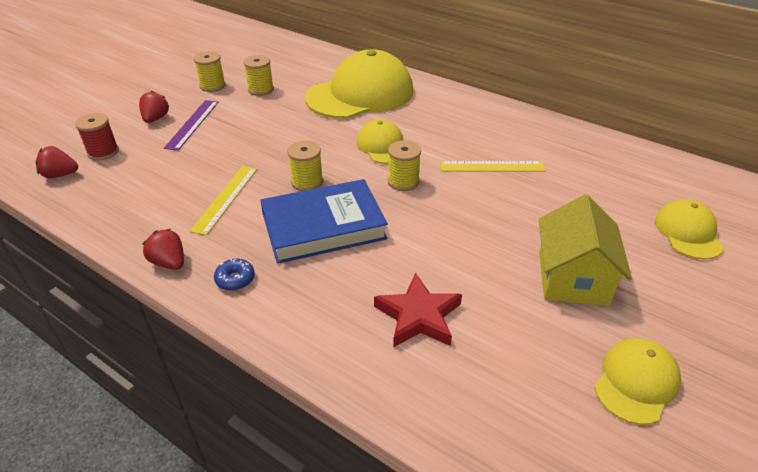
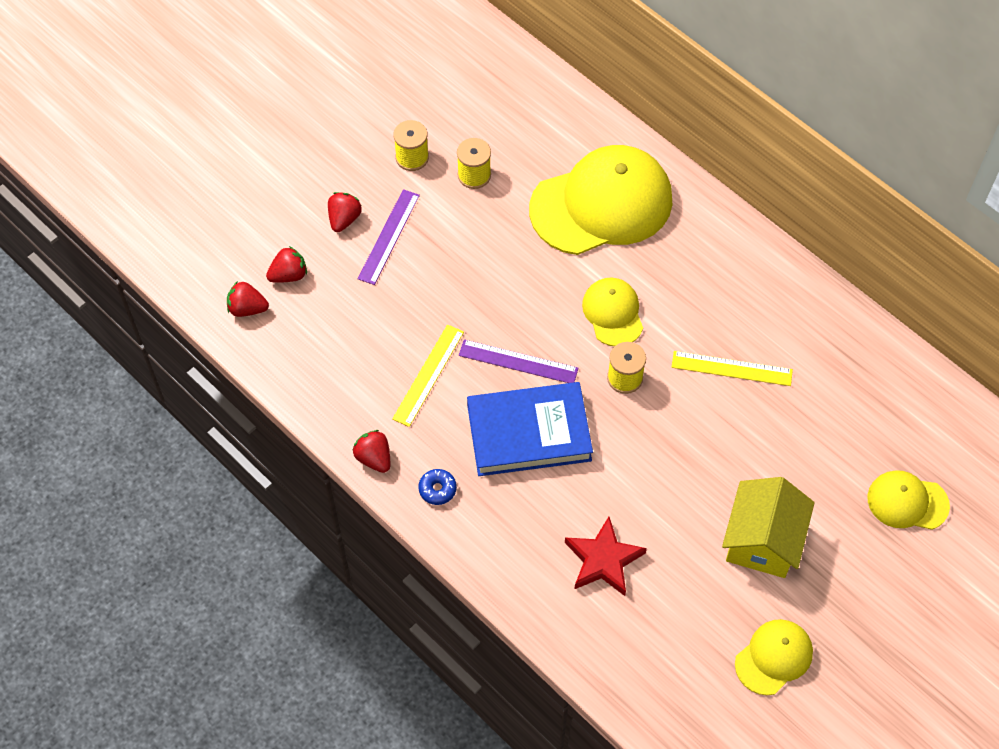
camera: 10 degrees right, 20 degrees up
red spool [75,113,119,160] -> red strawberry [266,246,307,283]
yellow spool [287,141,323,191] -> purple ruler [459,339,579,383]
yellow cap [655,199,724,260] -> yellow cap turned 90 degrees counterclockwise [867,470,950,530]

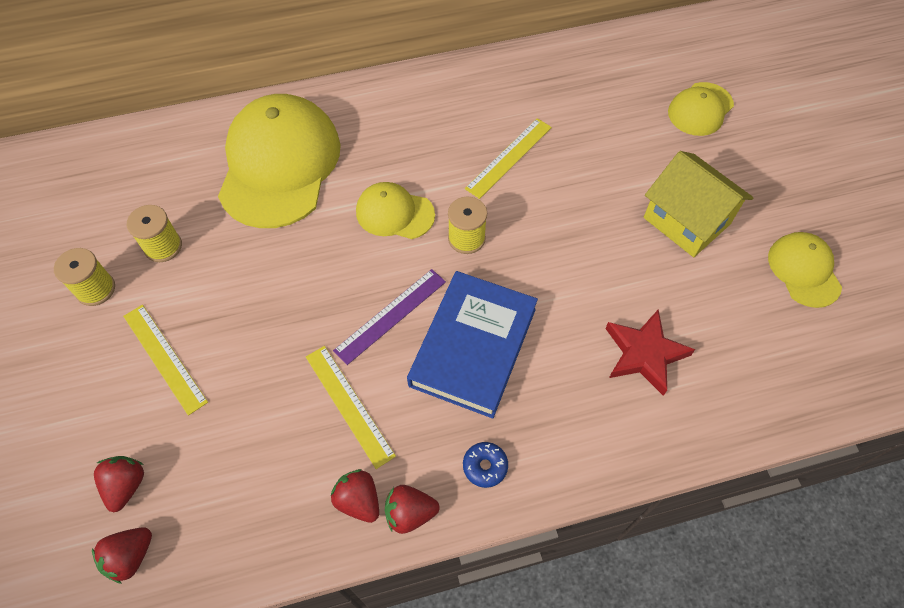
camera: 60 degrees left, 0 degrees up
red strawberry [328,192,362,232] -> red strawberry moved to [331,469,379,523]
purple ruler [358,189,420,285] -> yellow ruler [123,305,208,416]

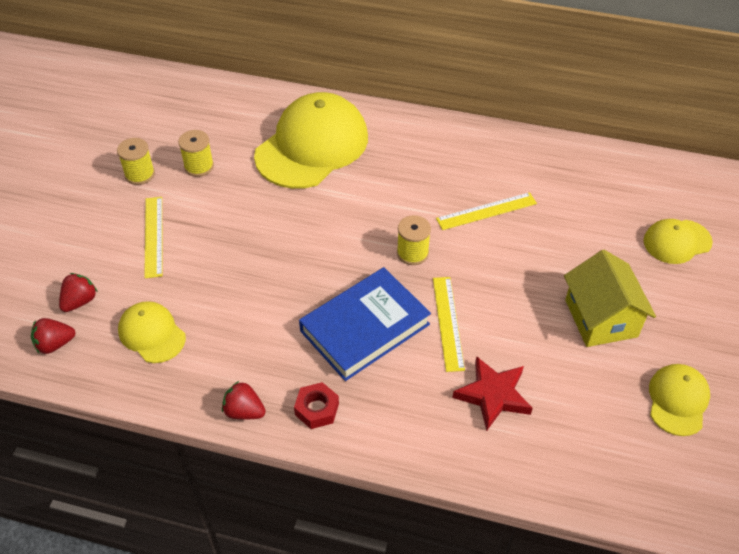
camera: 30 degrees right, 10 degrees down
yellow ruler [306,346,396,469] -> yellow ruler moved to [433,277,465,372]
red strawberry [331,469,379,523] -> none
purple ruler [333,269,446,365] -> none
yellow cap [356,182,435,239] -> yellow cap moved to [118,301,186,363]
blue donut [463,442,508,488] -> red nut [294,382,339,429]

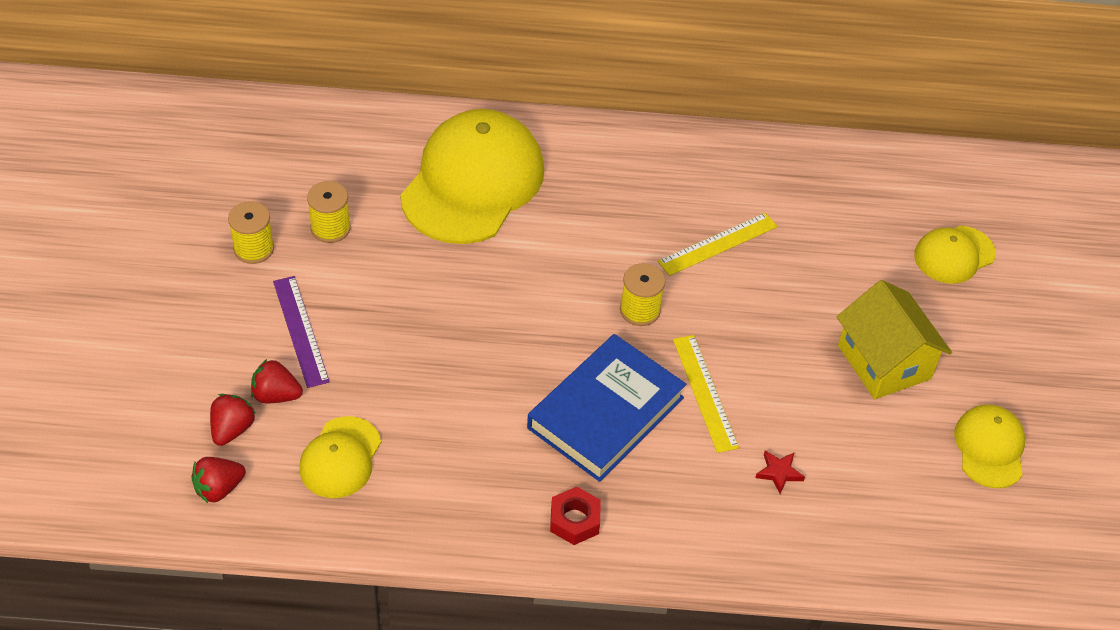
camera: 15 degrees left, 0 degrees up
yellow cap [118,301,186,363] -> yellow cap turned 105 degrees counterclockwise [299,416,381,498]
yellow ruler [144,197,162,278] -> purple ruler [273,276,330,388]
red strawberry [222,381,266,420] -> red strawberry moved to [251,359,303,403]
red star [453,356,533,431] -> red star [755,451,805,494], size x0.51

